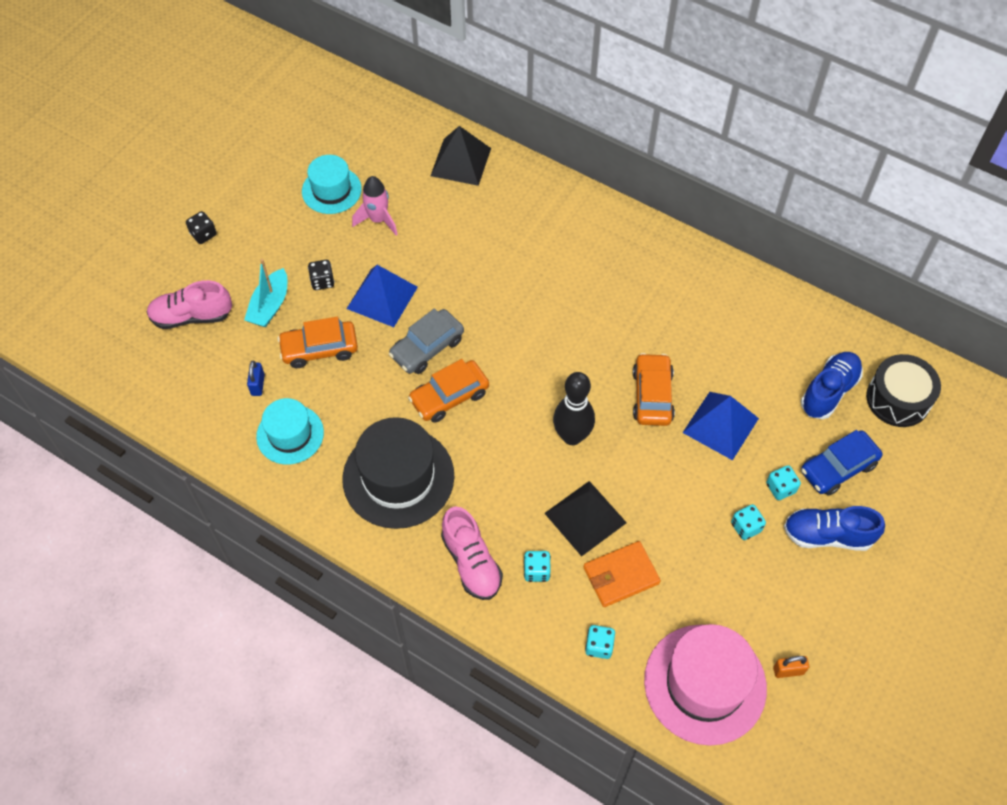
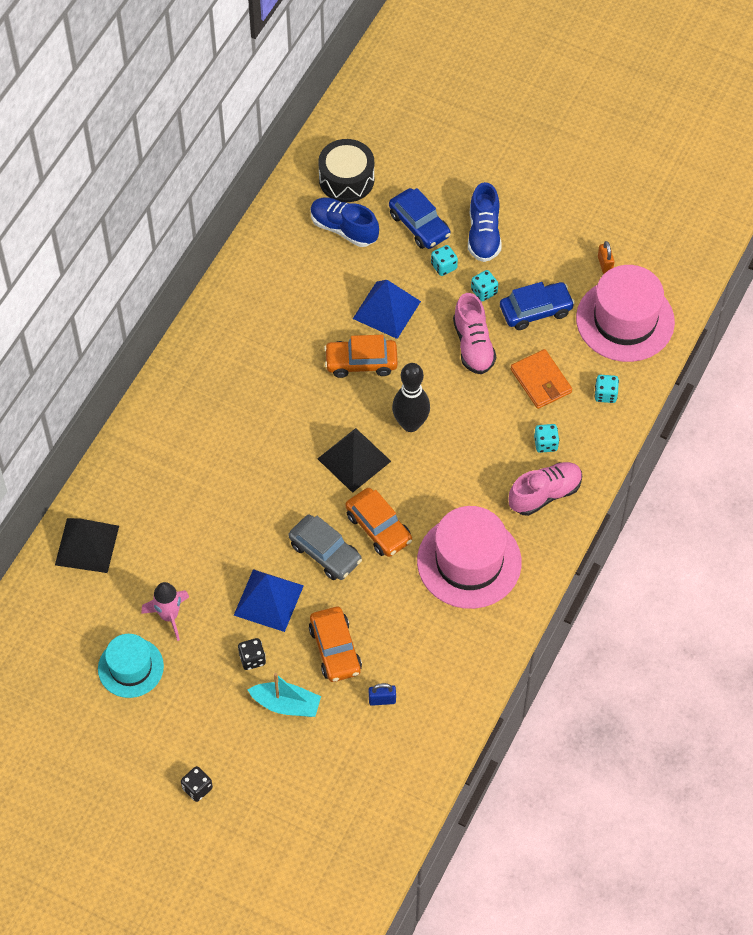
camera: 95 degrees left, 0 degrees up
pink shoe [147,280,232,329] -> pink shoe moved to [453,293,496,374]
turquoise hat [256,398,324,465] -> none
black hat [342,417,455,529] -> pink hat [417,506,522,609]
black pyramid [544,481,627,556] -> black pyramid moved to [317,428,391,493]
none -> blue car [500,282,575,330]

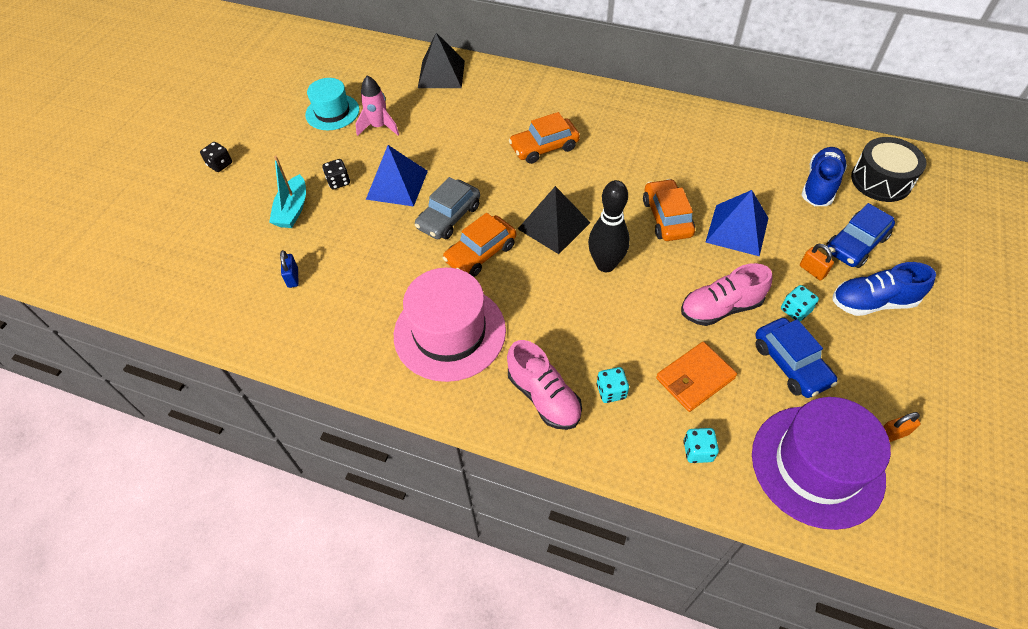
camera: 85 degrees right, 5 degrees down
orange car [309,607,362,682] -> orange car moved to [509,112,580,164]
turquoise dice [431,245,458,276] -> orange padlock [800,244,834,280]
pink hat [576,265,675,362] -> purple hat [752,397,891,530]

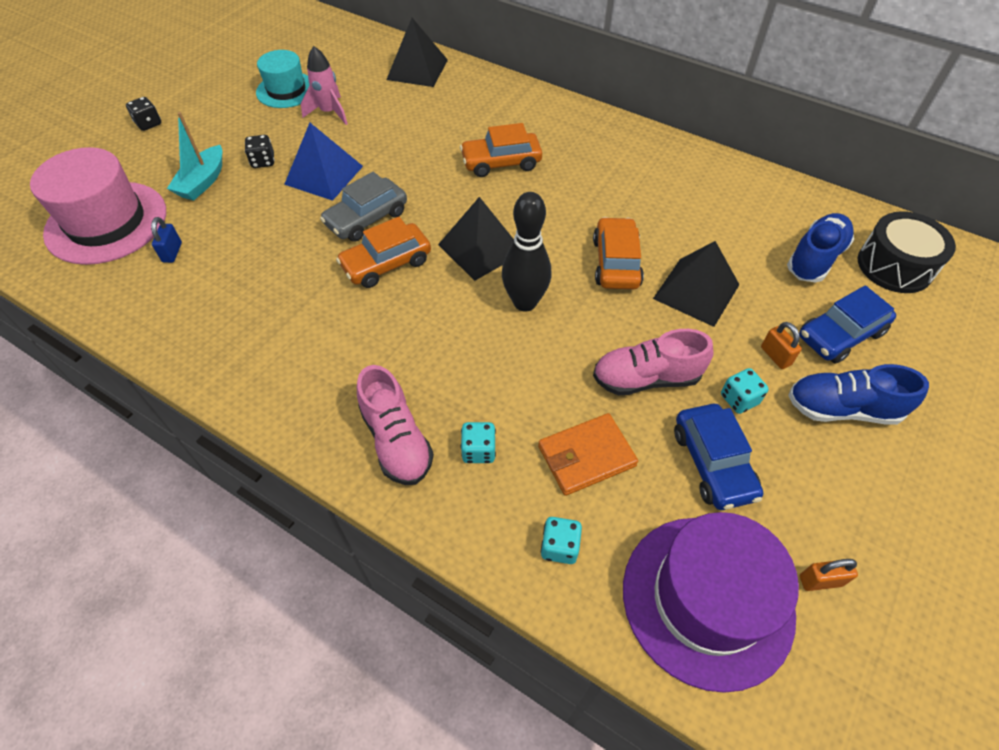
camera: 10 degrees right, 0 degrees up
pink hat [394,268,506,382] -> pink hat moved to [30,147,166,265]
blue pyramid [706,190,768,256] -> black pyramid [653,241,740,327]

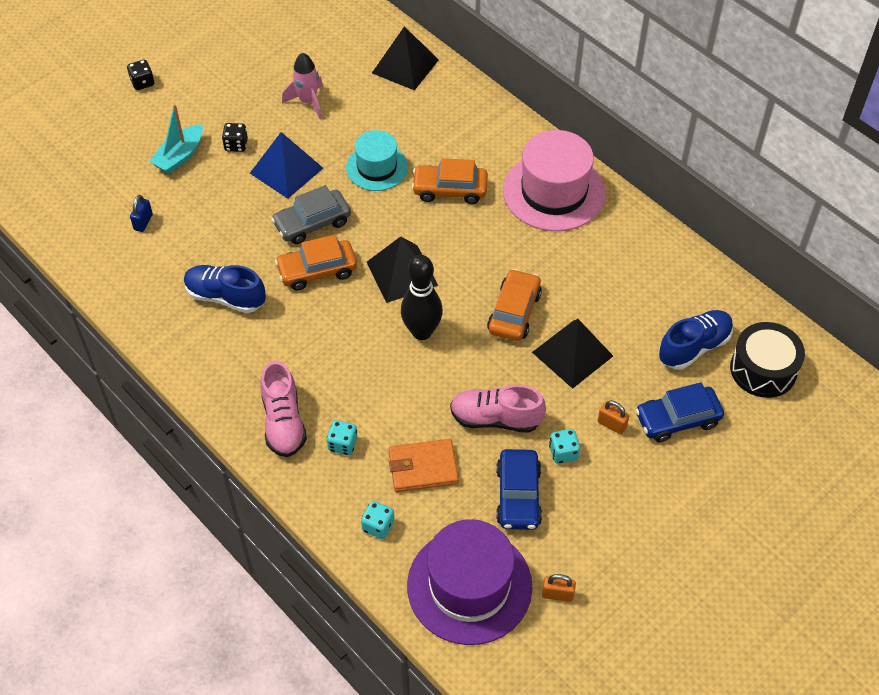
camera: 15 degrees right, 0 degrees up
pink hat [30,147,166,265] -> pink hat moved to [503,130,606,231]
turquoise hat [256,50,310,108] -> turquoise hat moved to [346,130,408,191]
orange padlock [761,322,802,369] -> orange padlock turned 45 degrees counterclockwise [598,401,629,435]
blue shoe [788,364,929,425] -> blue shoe moved to [184,265,266,313]

